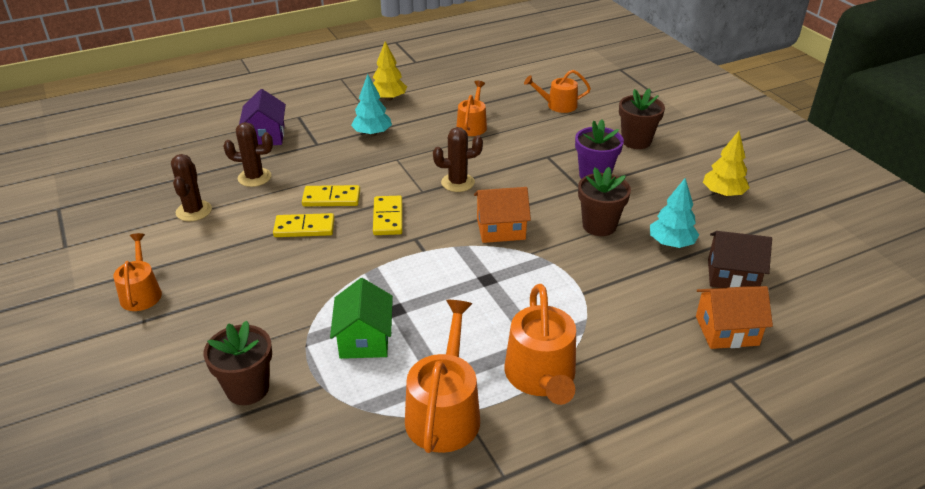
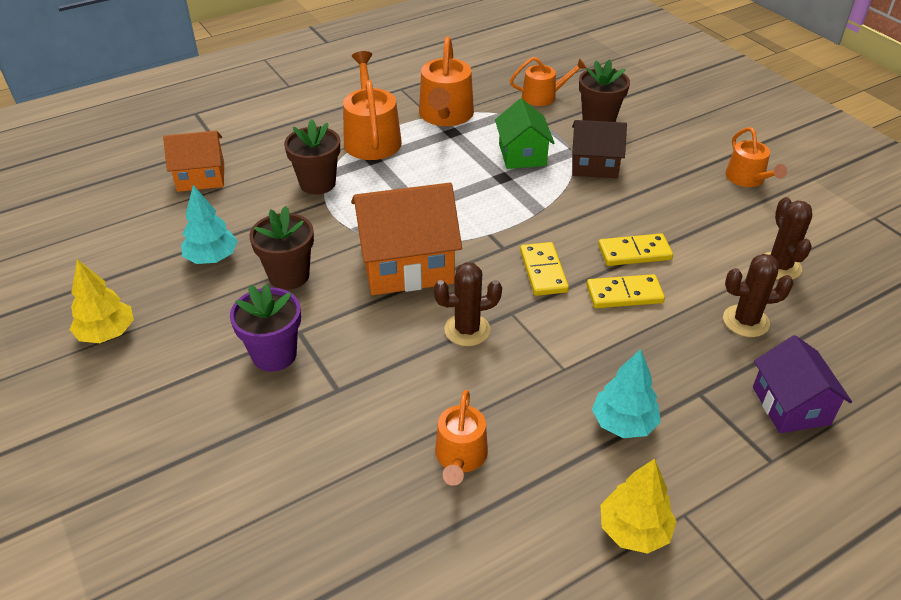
camera: 175 degrees right, 5 degrees up
orange house [474,187,531,243] -> orange house [351,183,462,295], size x1.61
orange watering can [524,70,591,113] -> orange watering can moved to [510,57,587,106]
brown flower pot [619,88,665,149] -> brown flower pot moved to [284,119,340,195]
brown house [708,231,772,288] -> brown house moved to [572,120,627,178]

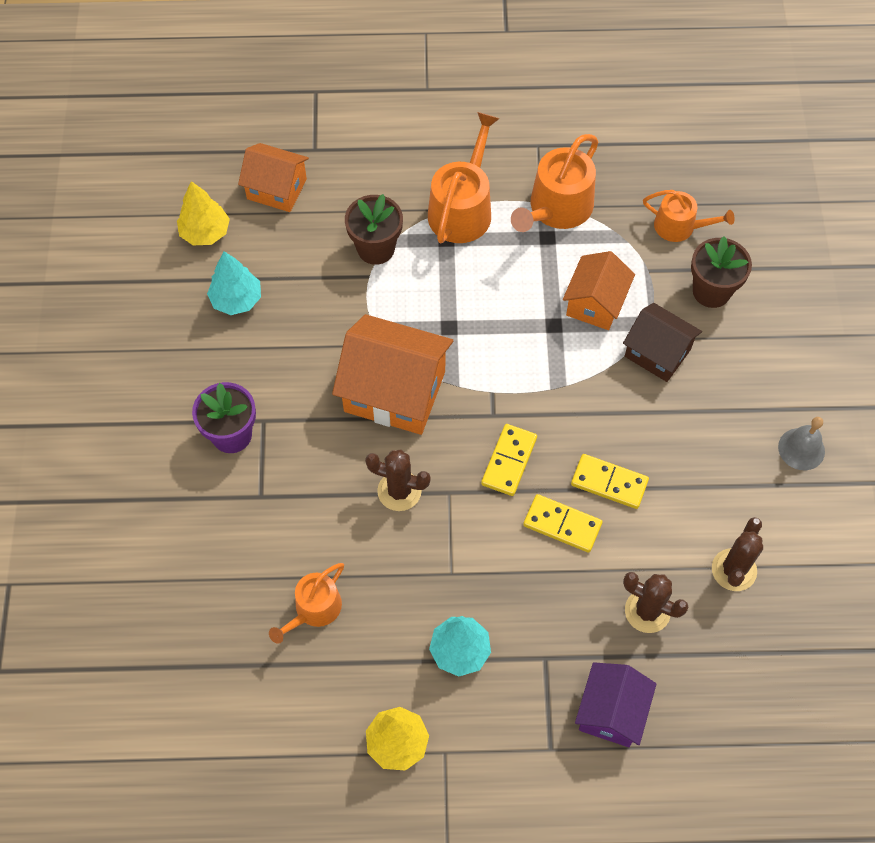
camera: 30 degrees right, 20 degrees up
yellow tree [70,259,134,343] -> yellow tree moved to [177,181,230,245]
brown flower pot [249,206,314,290] -> none
green house [495,99,555,169] -> orange house [563,251,635,330]
orange watering can [725,127,787,187] -> grey bell [778,417,825,470]

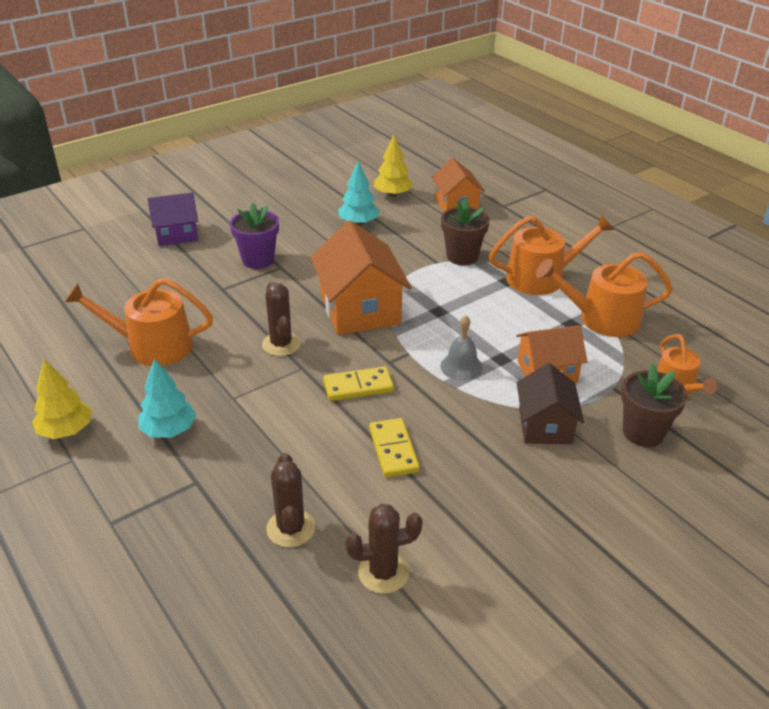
camera: 55 degrees right, 25 degrees down
orange watering can [269,563,344,644] -> orange watering can [65,278,213,366], size x1.60
yellow domino [523,494,603,553] -> none
purple house [575,662,656,747] -> purple house moved to [148,192,198,246]
grey bell [778,417,825,470] -> grey bell moved to [440,316,483,381]

